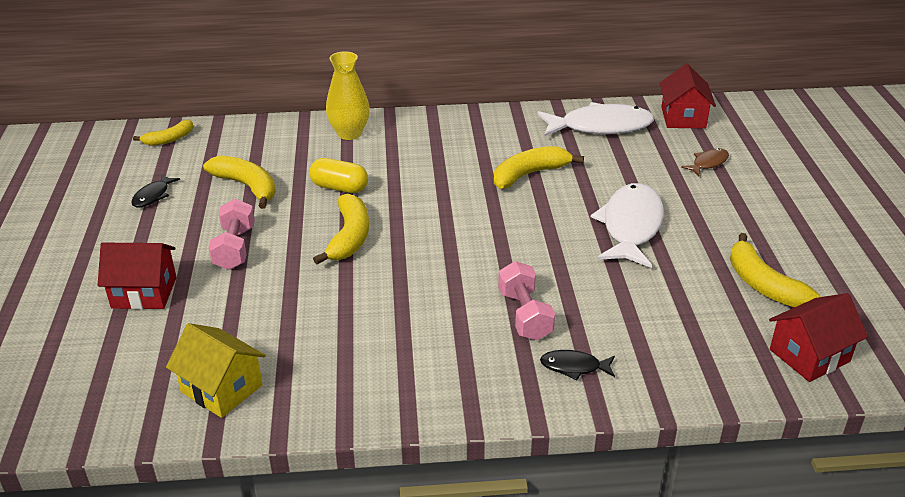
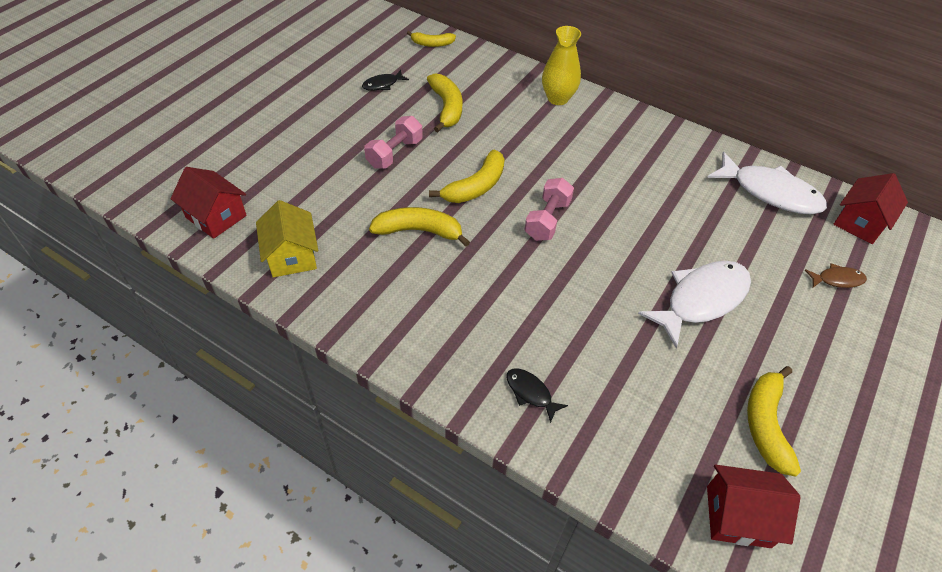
camera: 35 degrees right, 15 degrees up
red house [97,243,177,310] -> red house moved to [170,167,247,239]
yellow capsule [310,158,368,193] -> none
yellow banana [494,146,584,189] -> yellow banana moved to [369,207,470,247]
pink dumbbell [498,261,555,341] -> pink dumbbell moved to [525,178,574,241]

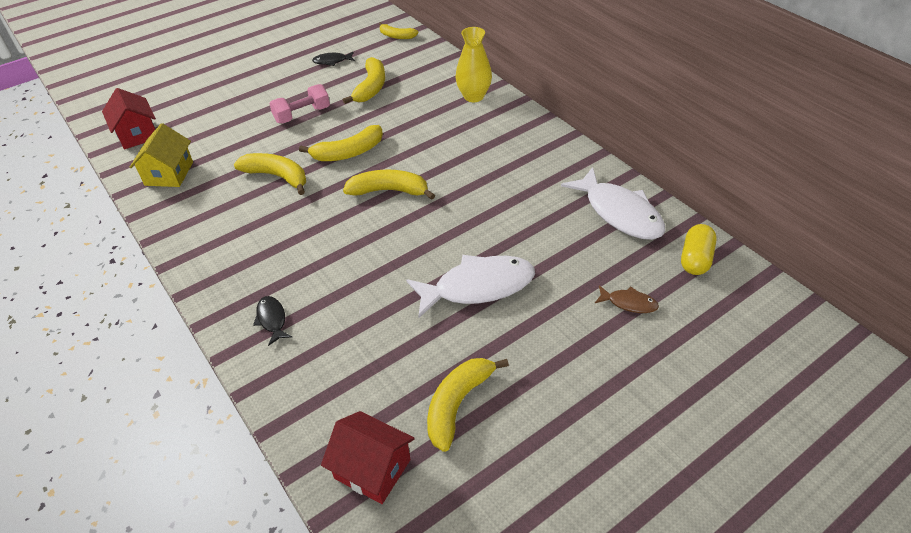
camera: 25 degrees right, 5 degrees down
pink dumbbell [525,178,574,241] -> yellow banana [343,169,435,200]
red house [833,173,908,244] -> yellow capsule [681,224,717,275]

